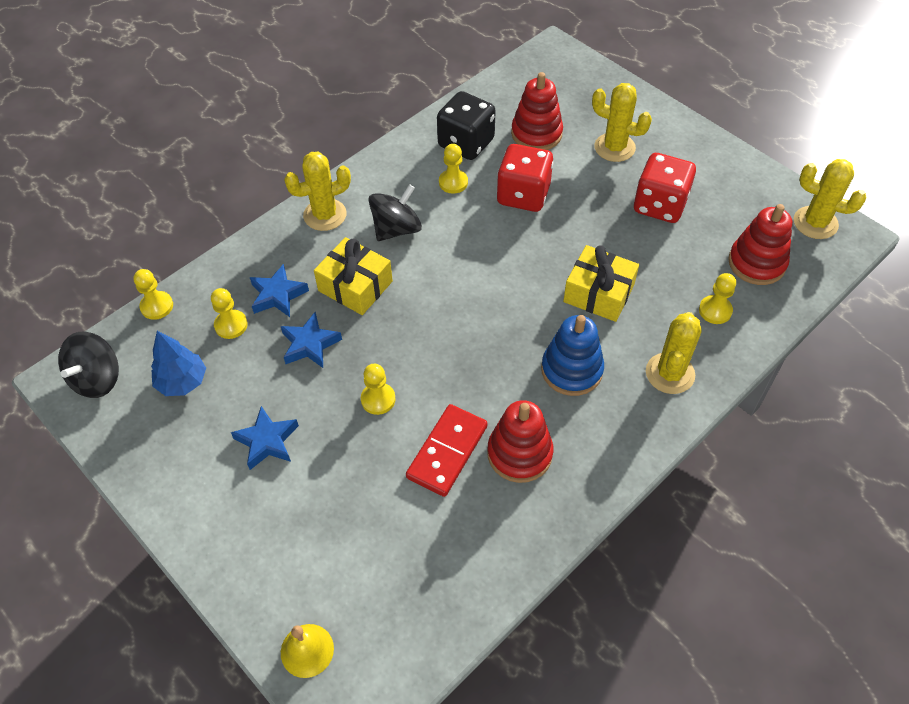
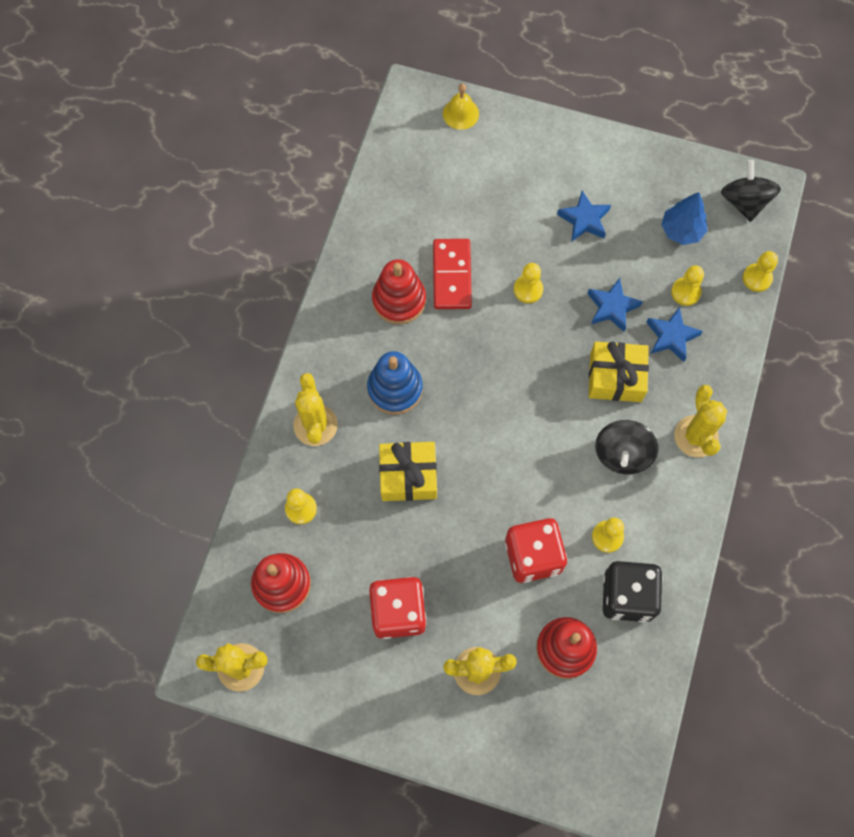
camera: 150 degrees right, 15 degrees up
yellow cactus [284,152,351,231] -> yellow cactus turned 45 degrees counterclockwise [674,385,727,457]

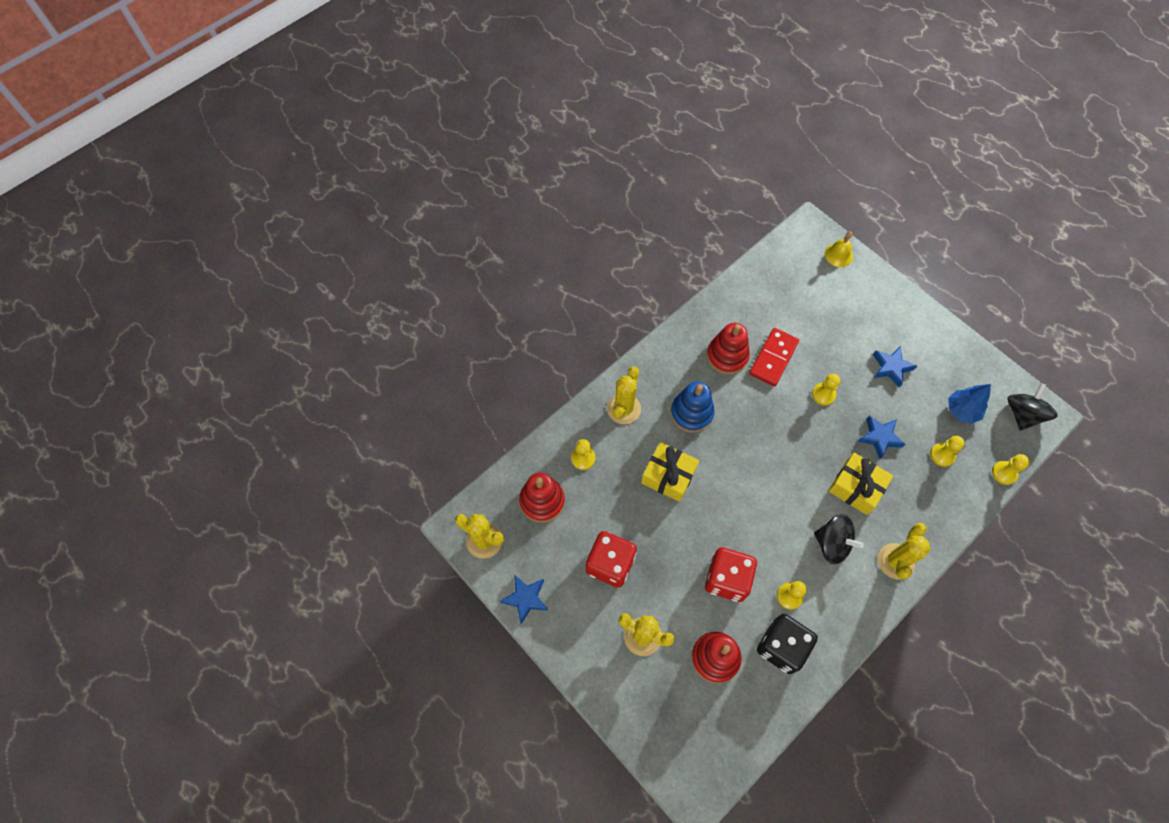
camera: 30 degrees right, 5 degrees down
black spinning top [595,420,658,474] -> black spinning top turned 105 degrees counterclockwise [814,514,864,564]
blue star [646,307,703,362] -> blue star moved to [500,574,548,624]

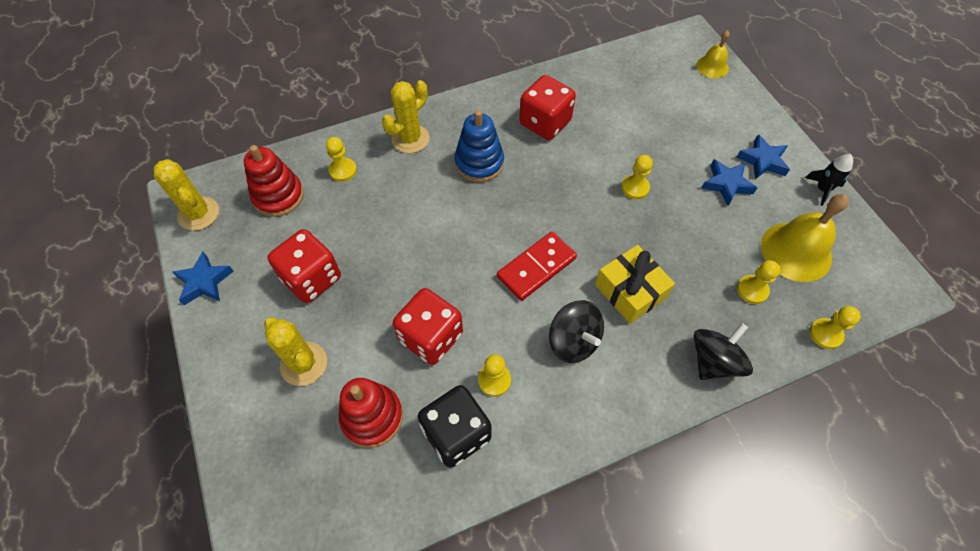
camera: 20 degrees right, 5 degrees down
yellow gift [641,442,699,502] -> none
red stacking toy [707,323,750,374] -> red dice [519,75,576,140]
red domino [749,328,799,387] -> red domino moved to [497,232,577,301]
blue star [858,416,906,459] -> blue star moved to [737,134,790,179]
yellow cactus [878,523,931,579] -> none
blue tree [948,384,991,424] -> yellow bell [761,194,849,282]
black spinning top [1007,383,1058,431] -> black spinning top moved to [693,323,753,380]
none -> black rocket [805,154,853,206]

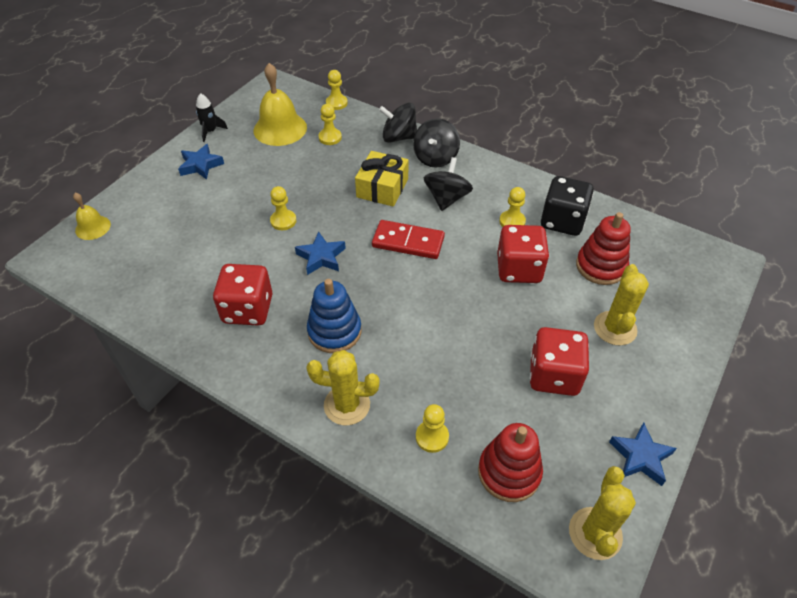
camera: 125 degrees left, 10 degrees down
blue star [702,159,757,206] -> blue star moved to [295,231,346,275]
none -> black spinning top [413,119,460,168]

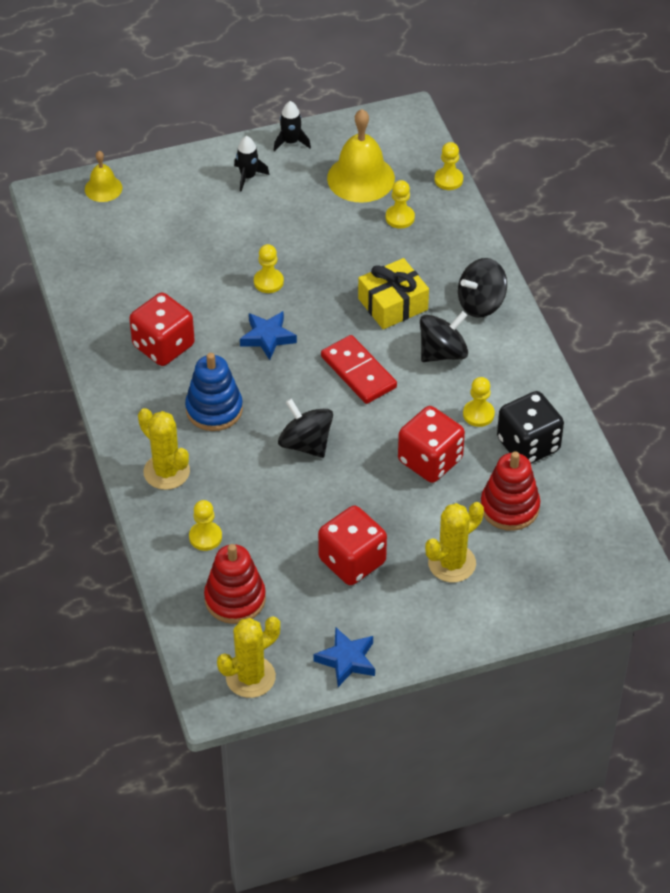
camera: 40 degrees right, 0 degrees up
blue star [178,144,224,180] -> black rocket [234,136,269,192]
black spinning top [379,103,417,143] -> black spinning top moved to [278,399,333,458]

